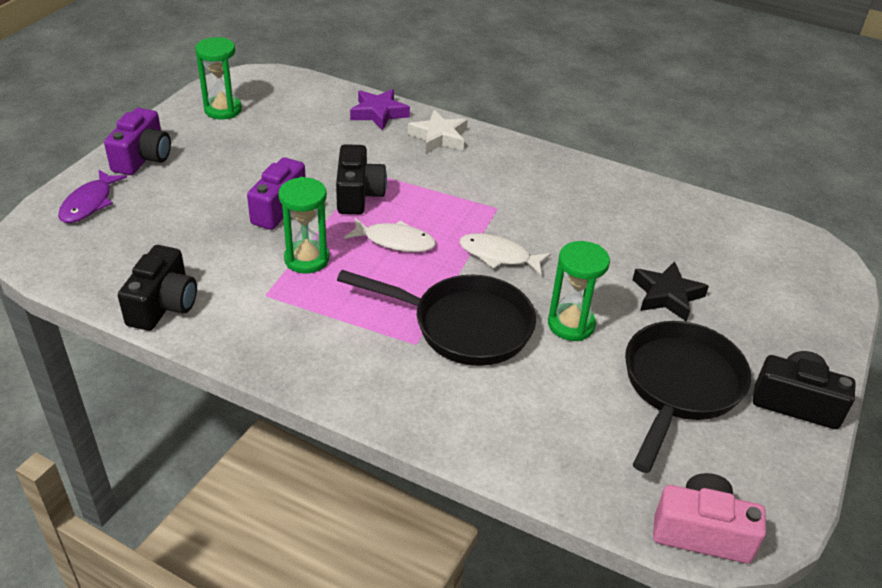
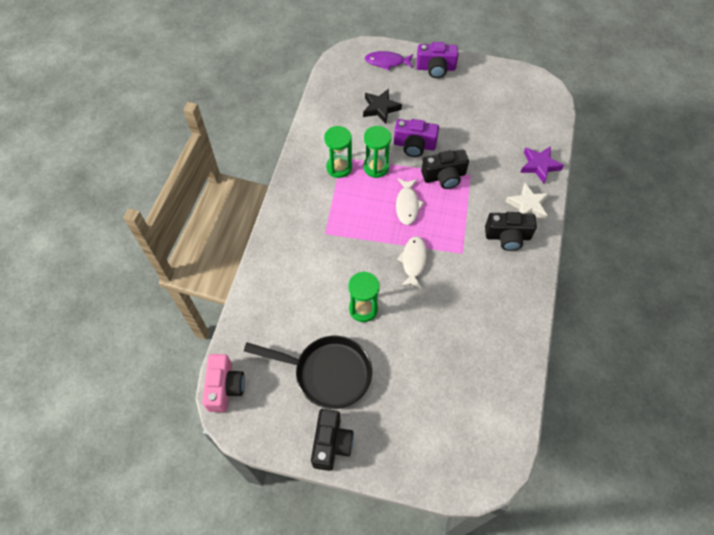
camera: 80 degrees right, 20 degrees up
black camera [118,245,197,331] -> black camera moved to [485,212,537,251]
green hourglass [195,37,242,119] -> green hourglass moved to [324,126,352,178]
black pan [337,270,536,366] -> none
black star [633,261,709,322] -> black star moved to [363,89,402,124]

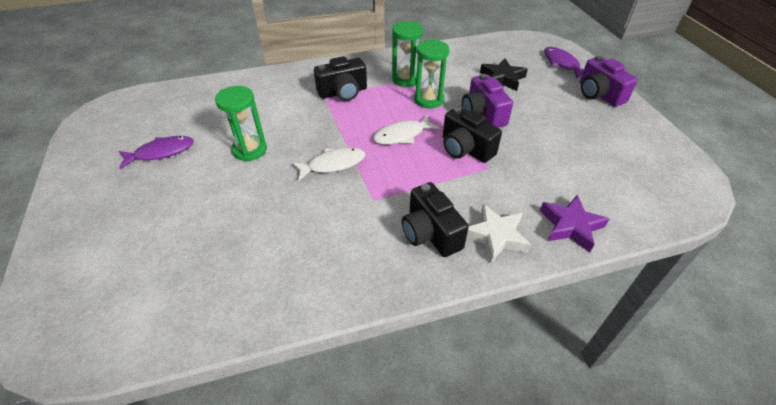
camera: 60 degrees right, 15 degrees down
pink camera [202,354,245,412] -> none
black pan [244,336,372,409] -> purple fish [119,136,194,169]
black camera [311,409,354,471] -> black camera moved to [314,56,367,101]

